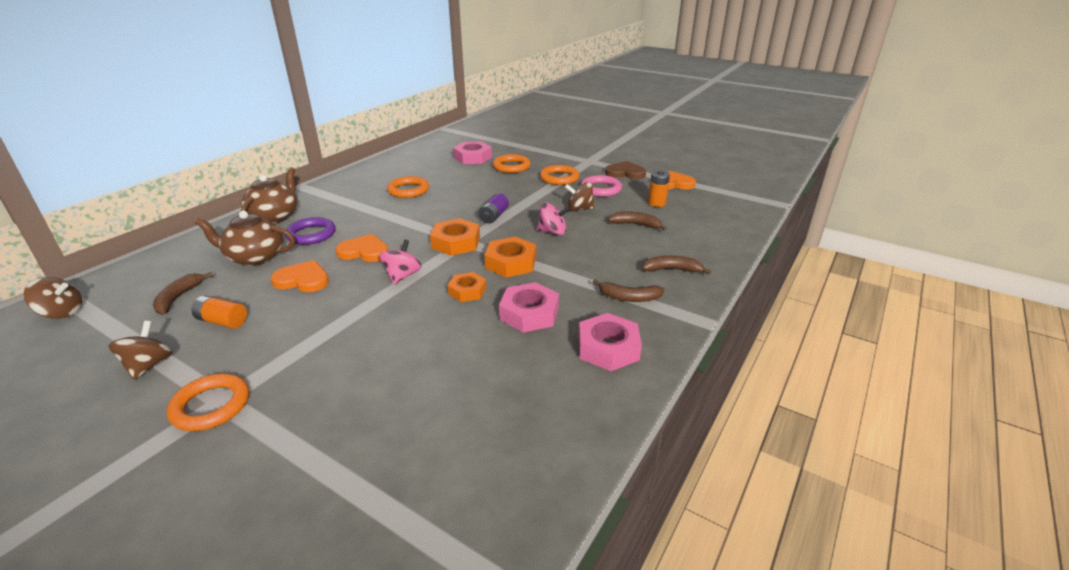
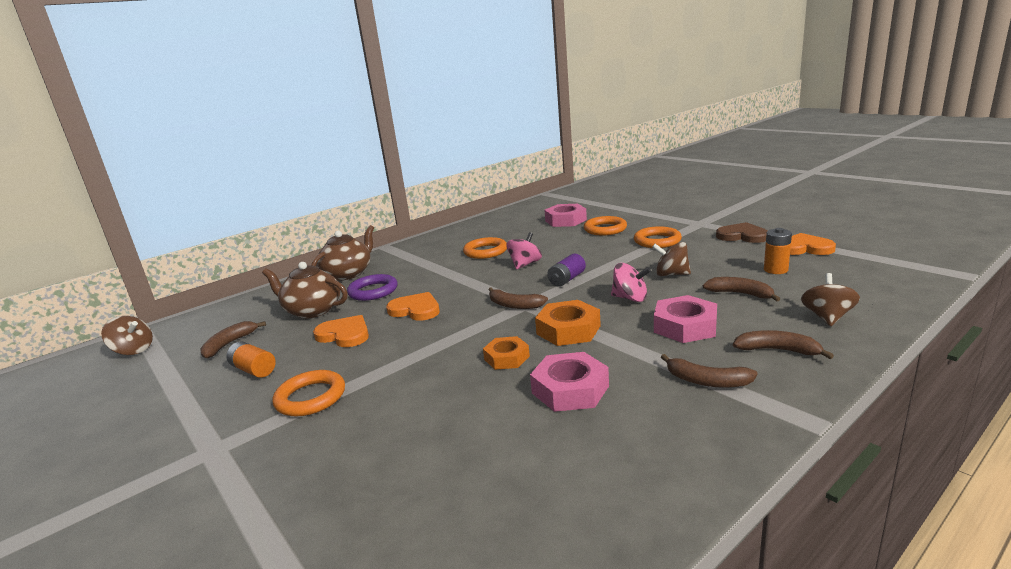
camera: 20 degrees right, 10 degrees down
brown spinning top [109,321,173,380] -> brown spinning top moved to [801,273,860,326]
orange ring [167,374,249,431] -> orange ring moved to [273,370,345,416]
pink spinning top [379,240,422,284] -> pink spinning top moved to [506,232,542,270]
orange nut [430,218,480,256] -> brown banana [489,287,548,309]
pink nut [579,313,642,371] -> pink nut moved to [654,295,717,343]
pink ring [581,175,622,197] -> none

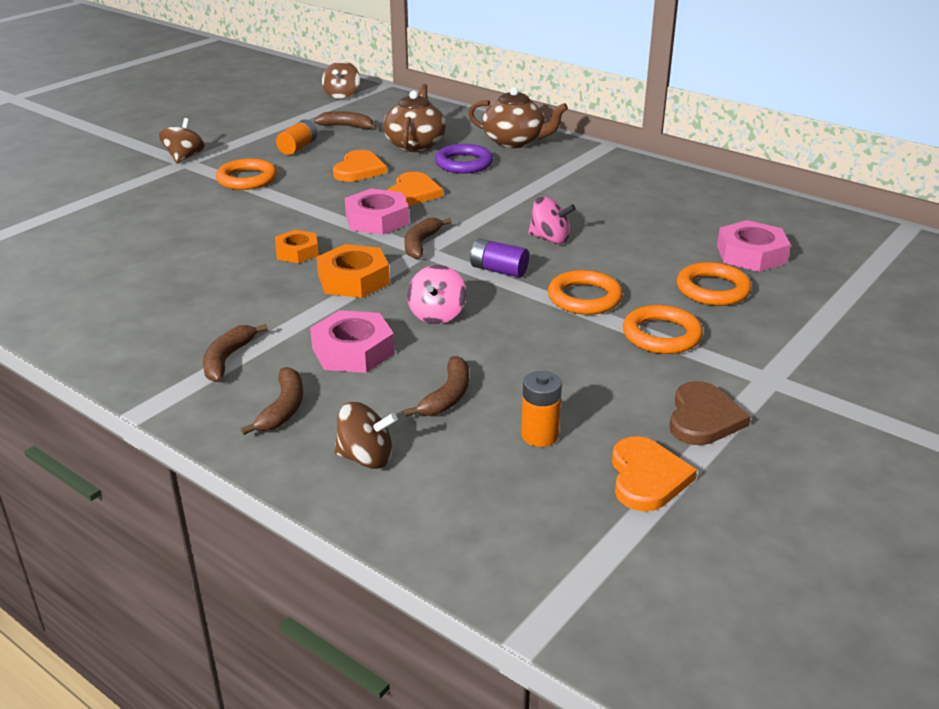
camera: 75 degrees right, 10 degrees up
orange ring [463,237,507,259] -> orange ring moved to [548,270,623,315]
pink nut [530,352,609,412] -> pink nut moved to [345,188,409,235]
brown spinning top [652,242,691,276] -> brown spinning top moved to [159,118,205,164]

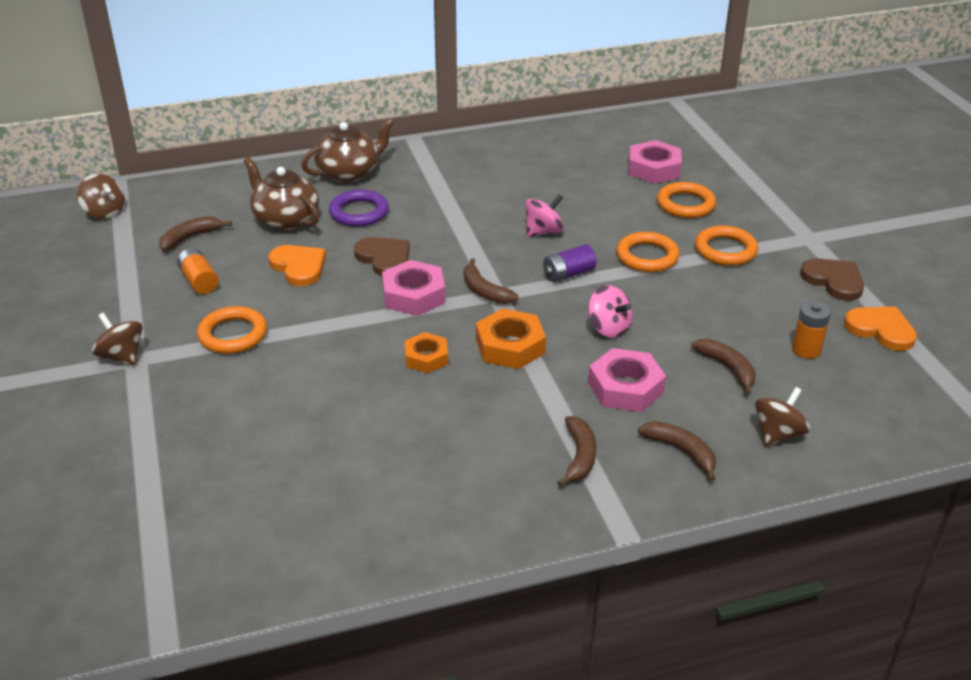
camera: 55 degrees left, 5 degrees up
brown banana [203,324,268,382] -> brown banana turned 135 degrees counterclockwise [557,416,597,487]
orange heart [388,172,443,206] -> brown heart [354,237,410,276]

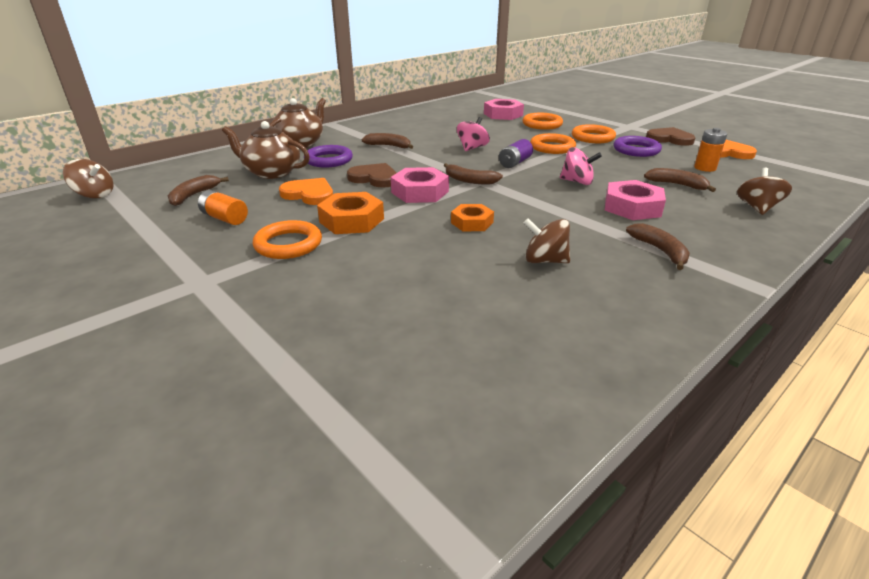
camera: 25 degrees left, 5 degrees down
brown spinning top [92,313,143,365] -> brown spinning top moved to [524,218,570,263]
orange nut [476,308,546,369] -> orange nut moved to [317,192,384,234]
brown banana [638,421,716,481] -> brown banana moved to [362,133,413,149]
none -> purple ring [613,136,662,157]

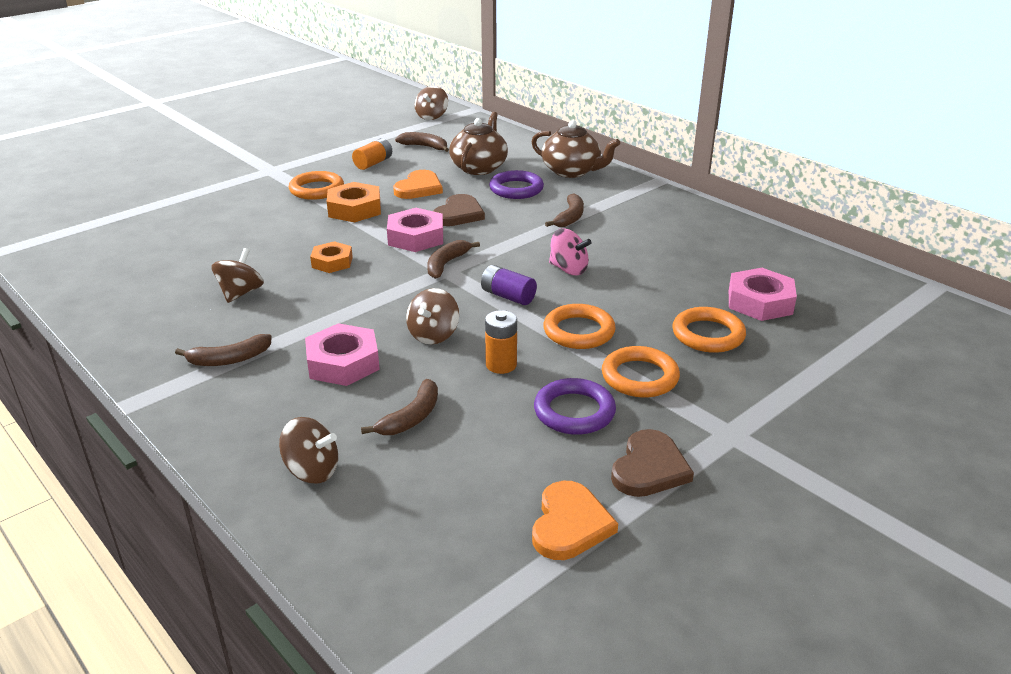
camera: 90 degrees right, 0 degrees up
pink spinning top [560,147,602,185] -> brown spinning top [406,288,459,344]
orange battery [694,128,727,172] -> orange battery moved to [485,310,517,374]

